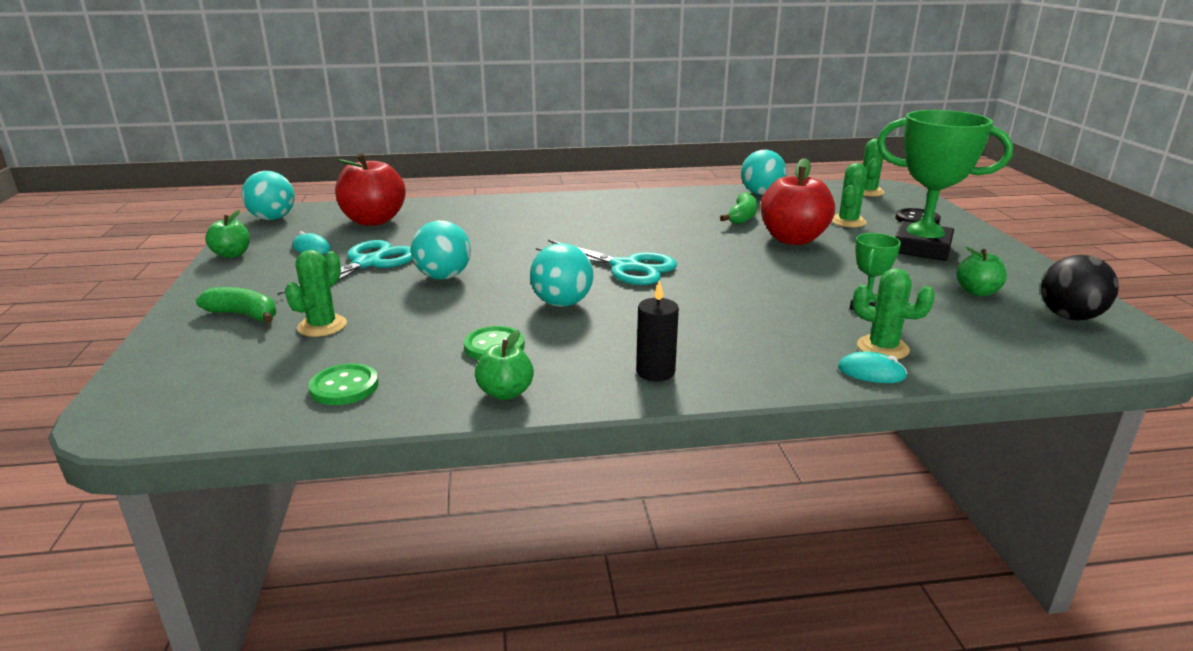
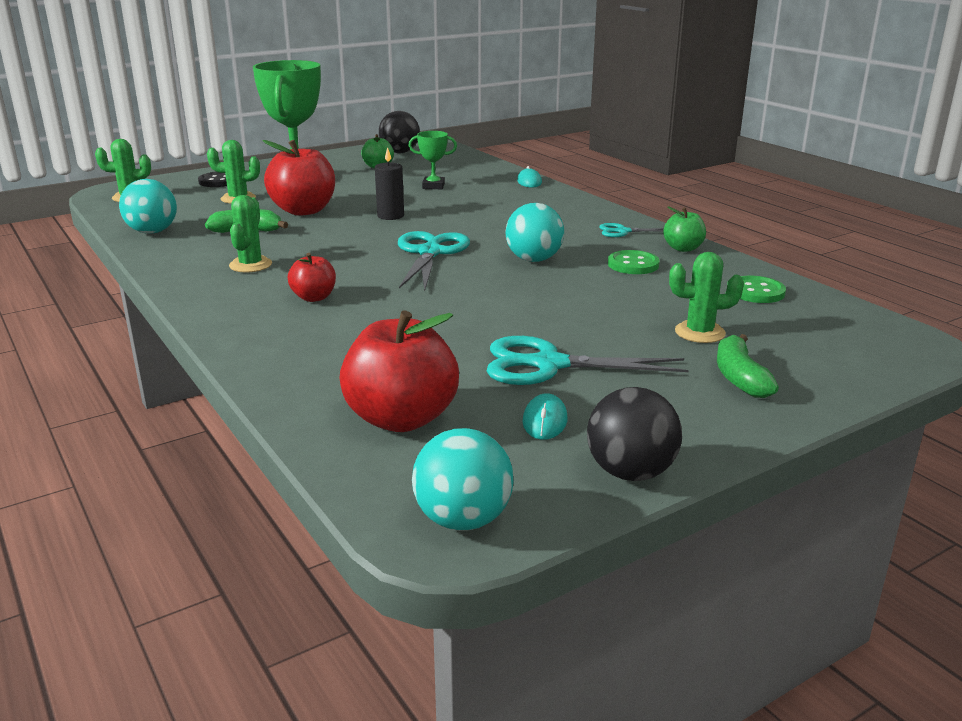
camera: 115 degrees left, 0 degrees up
green apple [205,210,250,258] -> black ball [587,387,682,481]
turquoise ball [411,220,471,279] -> none
black candle [636,280,679,381] -> black candle moved to [375,147,404,220]
green cactus [853,268,935,359] -> green cactus moved to [229,195,272,272]
none -> red apple [288,253,336,302]
none -> turquoise scissors [599,223,664,237]

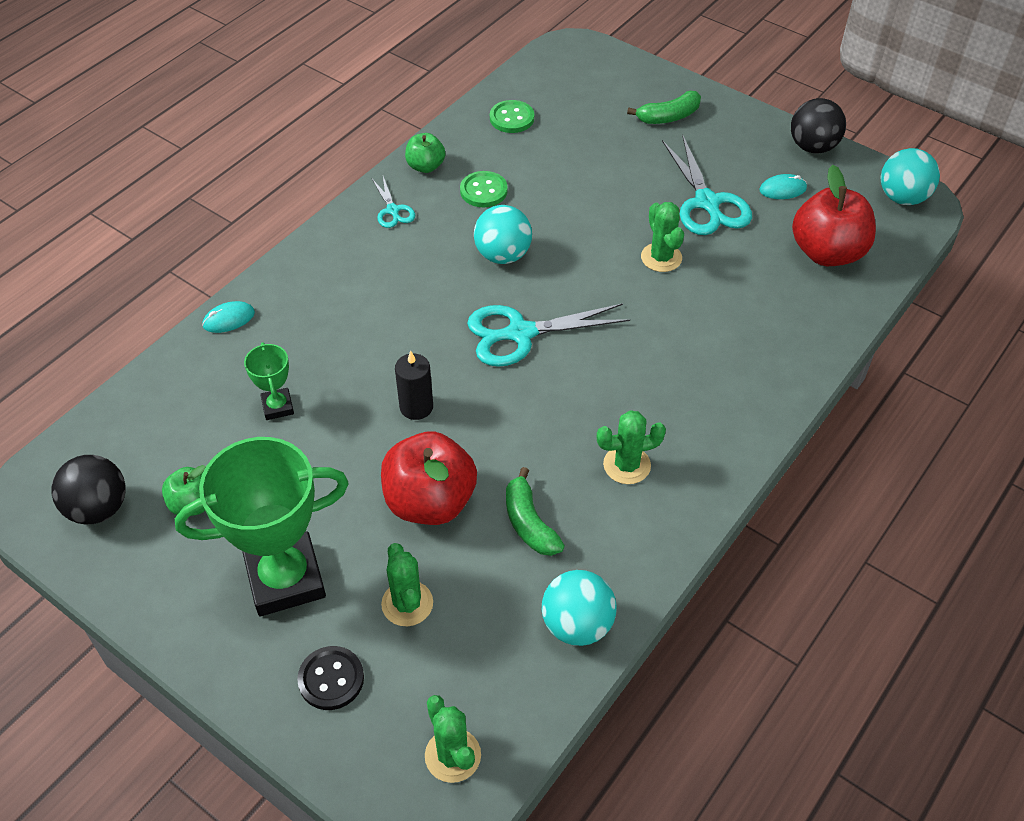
camera: 110 degrees left, 25 degrees up
red apple [288,253,336,302] -> none
green cactus [669,252,744,343] -> green cactus moved to [641,202,684,272]

